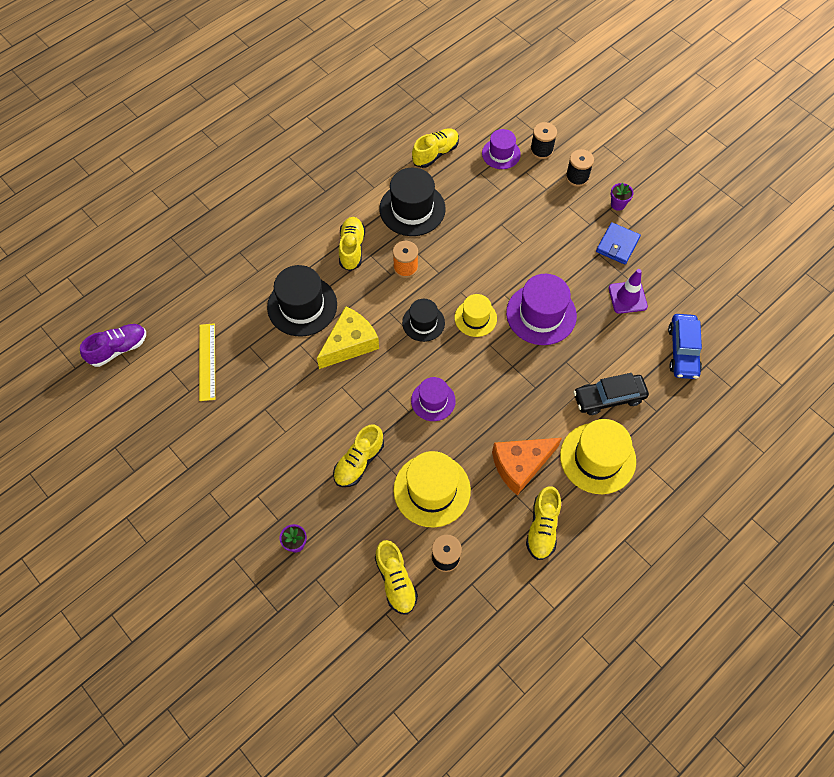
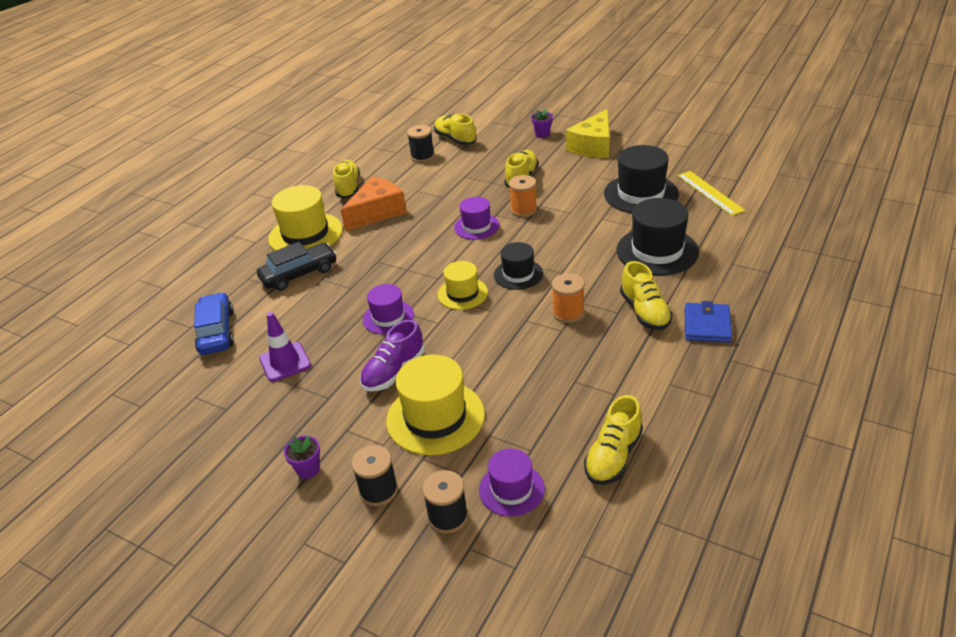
camera: 165 degrees right, 25 degrees down
purple shoe [80,324,146,367] -> purple shoe moved to [360,319,425,391]
yellow cheese [317,306,379,369] -> yellow cheese moved to [566,109,610,158]
black hat [379,168,446,236] -> black hat moved to [604,145,679,213]
yellow hat [394,451,471,527] -> yellow hat moved to [386,355,485,455]
purple hat [506,274,577,345] -> purple hat [363,284,414,335], size x0.61
blue wallet [596,222,641,265] -> blue wallet moved to [685,301,732,343]
none -> orange spool [509,175,537,217]

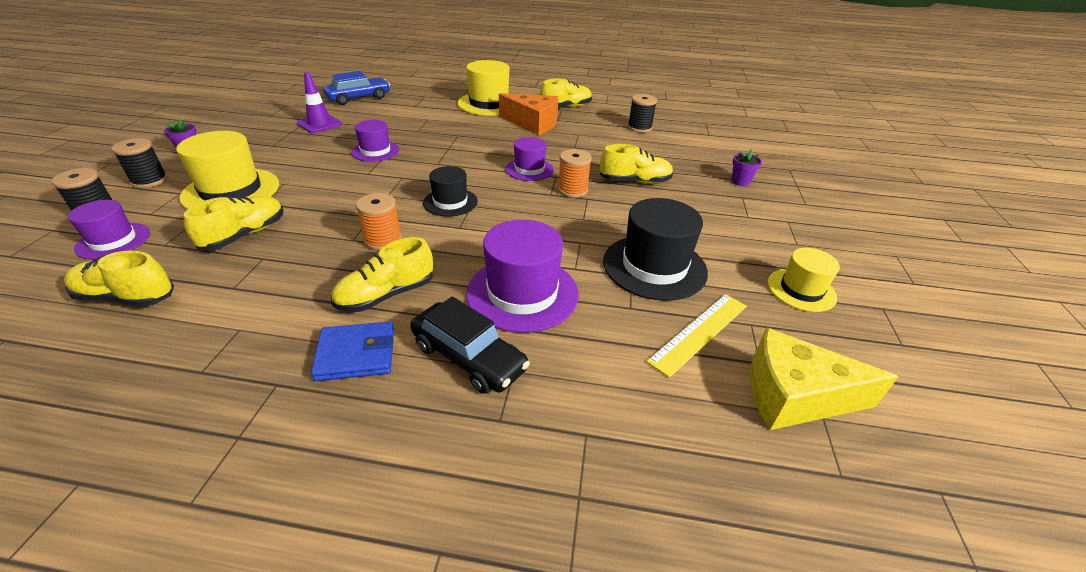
camera: 65 degrees right, 0 degrees up
black car [257,242,337,291] -> black car moved to [410,297,530,394]
purple shoe [360,319,425,391] -> none
yellow shoe [434,114,477,145] -> yellow shoe moved to [184,196,284,250]
yellow hat [438,261,488,310] -> yellow hat moved to [768,248,840,312]
yellow cheese [566,109,610,158] -> yellow cheese moved to [750,328,899,430]
black hat [617,198,699,275] -> purple hat [466,220,579,333]

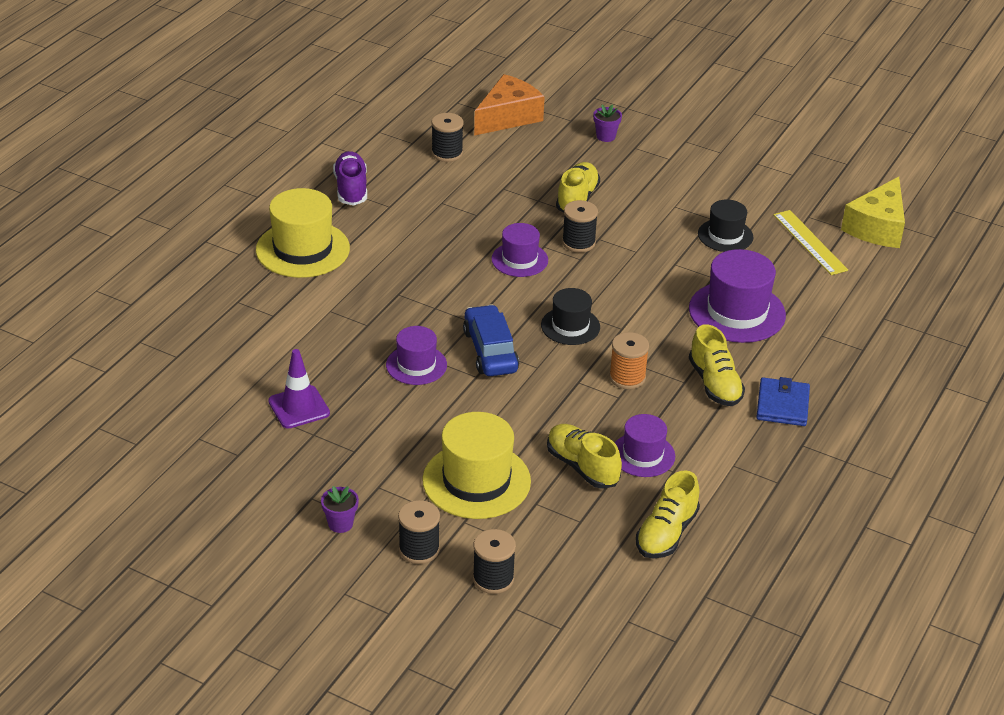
camera: 70 degrees left, 0 degrees up
purple hat [68,200,150,260] -> purple hat moved to [615,414,675,477]
blue car [323,71,390,105] -> blue car moved to [463,305,519,376]
black car [410,297,530,394] -> none
orange cheese [499,93,558,135] -> orange cheese moved to [474,74,545,136]
yellow shoe [540,78,592,107] -> purple shoe [333,151,367,206]
orange spool [558,149,592,198] -> black spool [562,200,598,253]
black hat [603,198,708,301] -> black hat [698,199,754,252], size x0.61
yellow hat [768,248,840,312] -> none

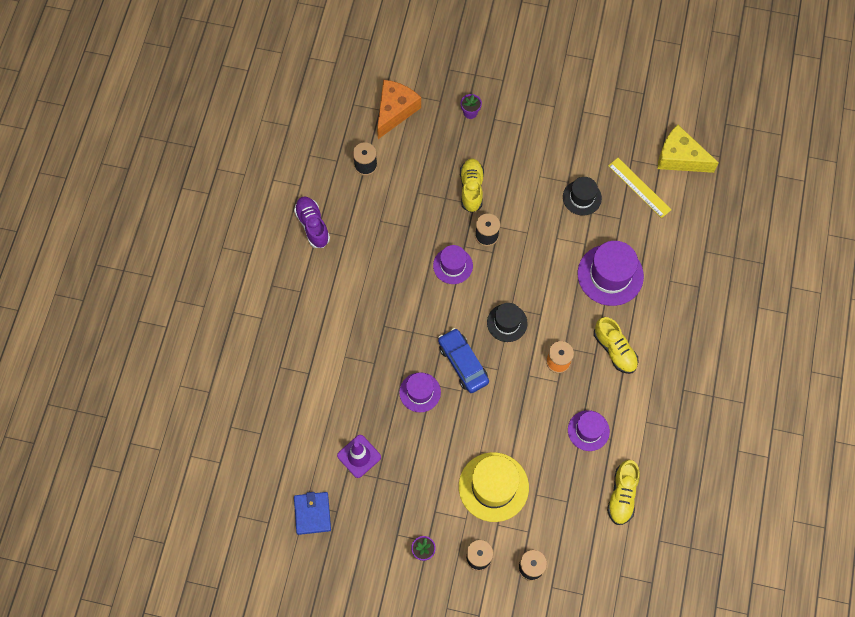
camera: 15 degrees left, 30 degrees up
yellow hat [256,188,350,278] -> none
yellow shoe [547,424,622,489] -> none
blue wallet [756,377,810,426] -> blue wallet moved to [294,492,331,535]
yellow cheese [841,177,905,248] -> yellow cheese turned 105 degrees clockwise [657,125,719,173]

